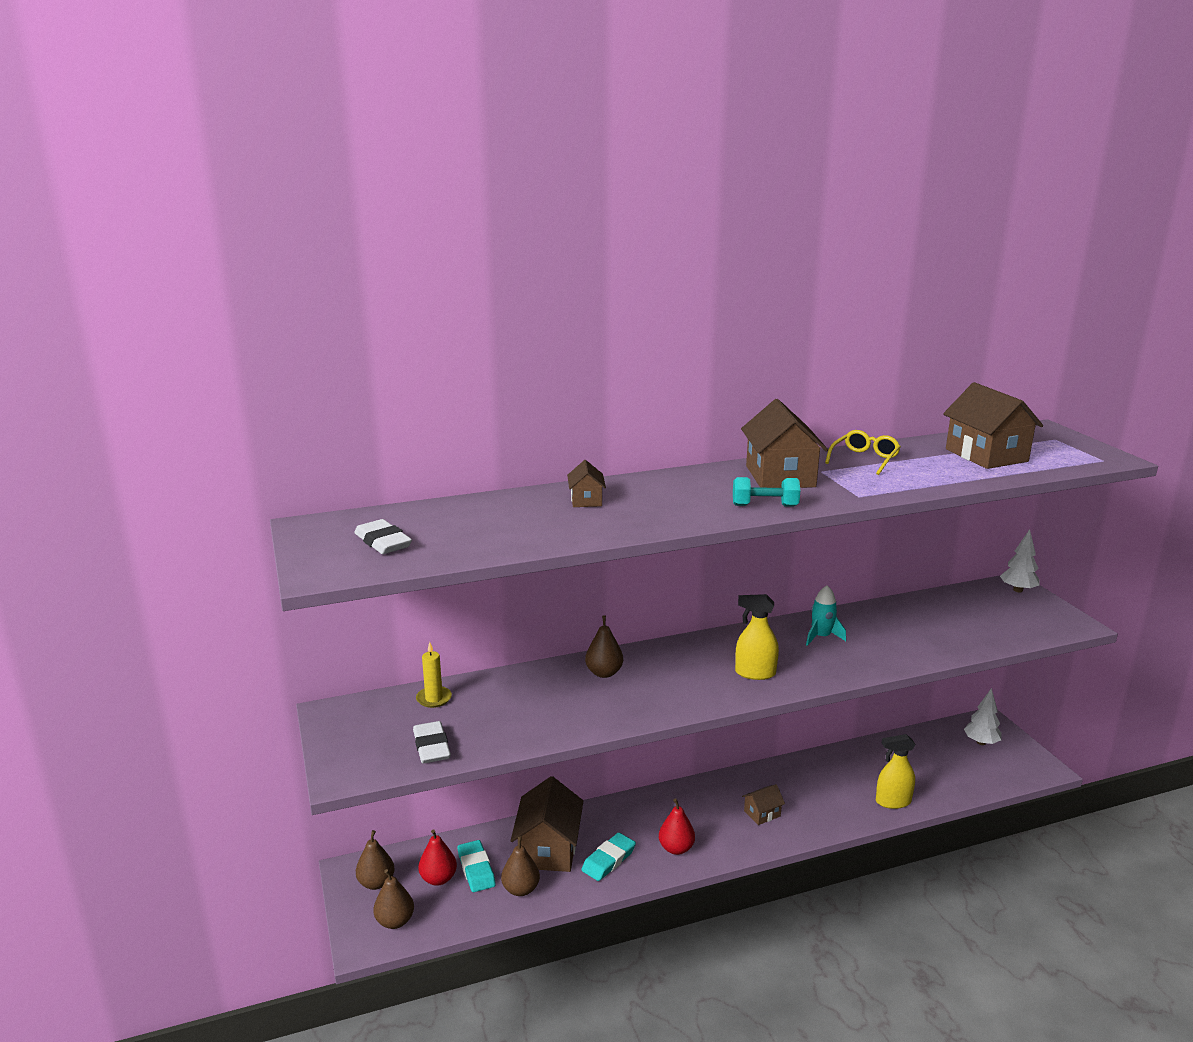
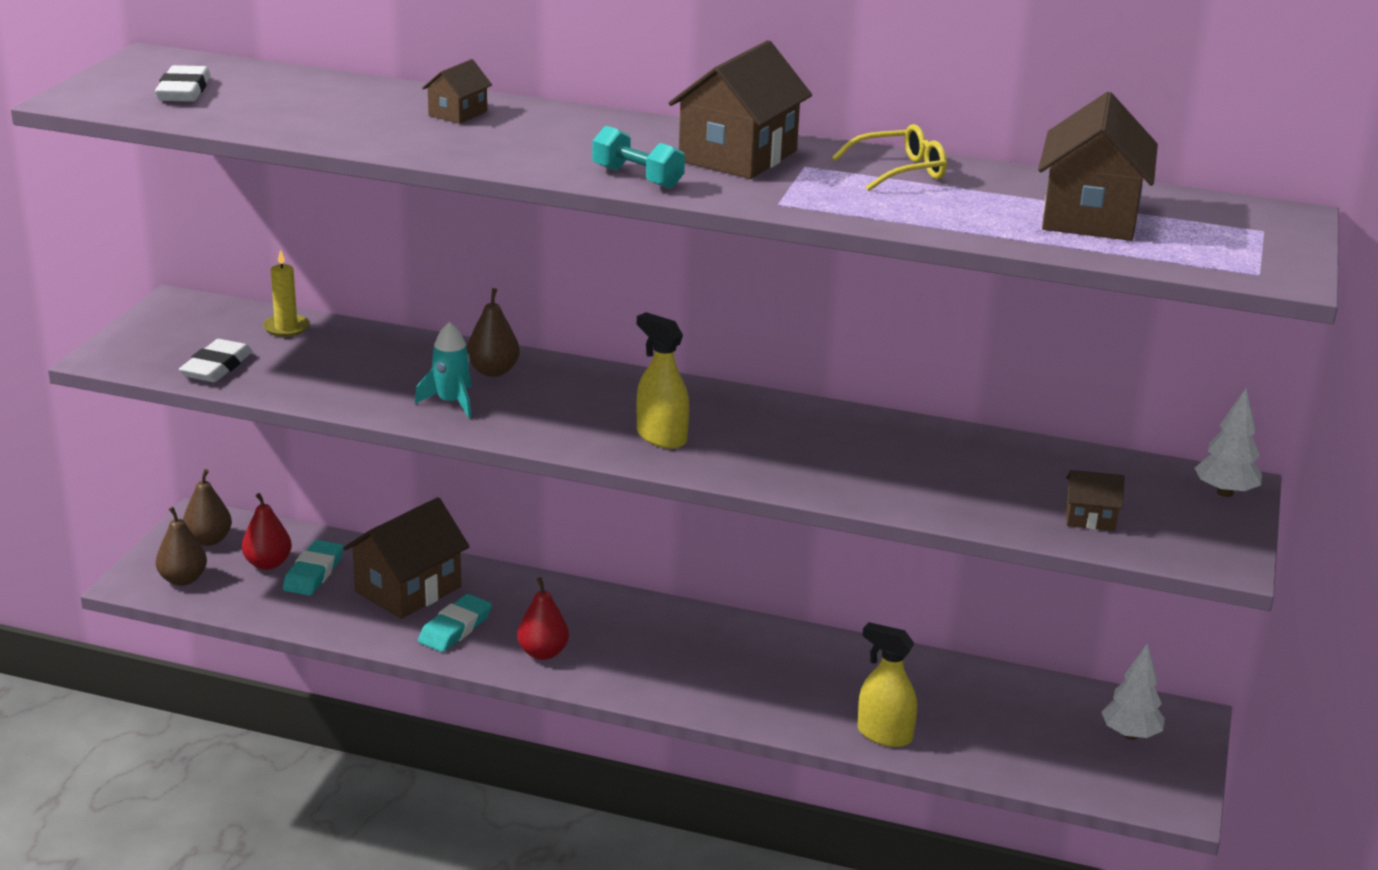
camera: 35 degrees right, 5 degrees up
brown pear [501,836,540,896] -> none
turquoise eraser [581,833,636,881] -> turquoise eraser turned 45 degrees counterclockwise [418,594,492,652]
brown house [742,784,785,825] -> brown house moved to [1065,470,1124,531]
turquoise rocket [806,585,846,646] -> turquoise rocket moved to [415,322,472,418]

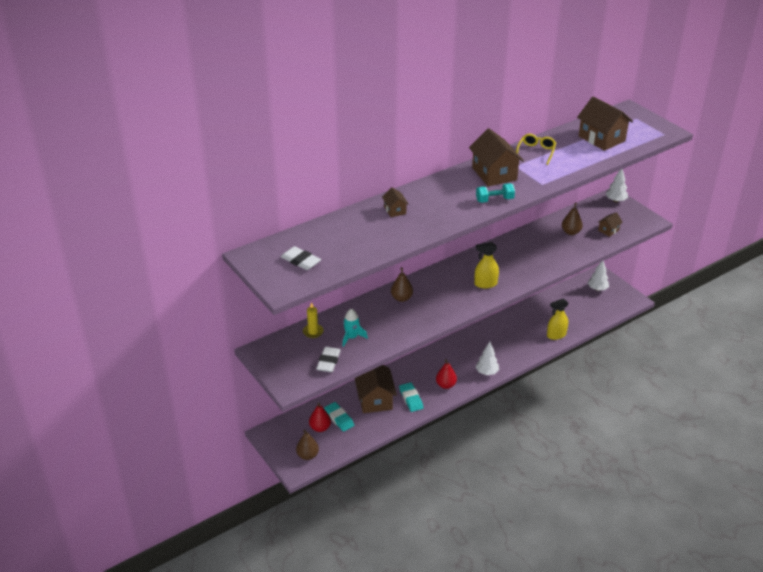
camera: 50 degrees left, 10 degrees up
white eraser [179,339,253,382] -> white eraser turned 45 degrees clockwise [316,347,341,372]
brown pear [183,469,232,546] -> brown pear moved to [562,203,583,235]
turquoise rocket [415,322,472,418] -> turquoise rocket moved to [343,309,368,347]
none -> white tree [476,342,499,375]

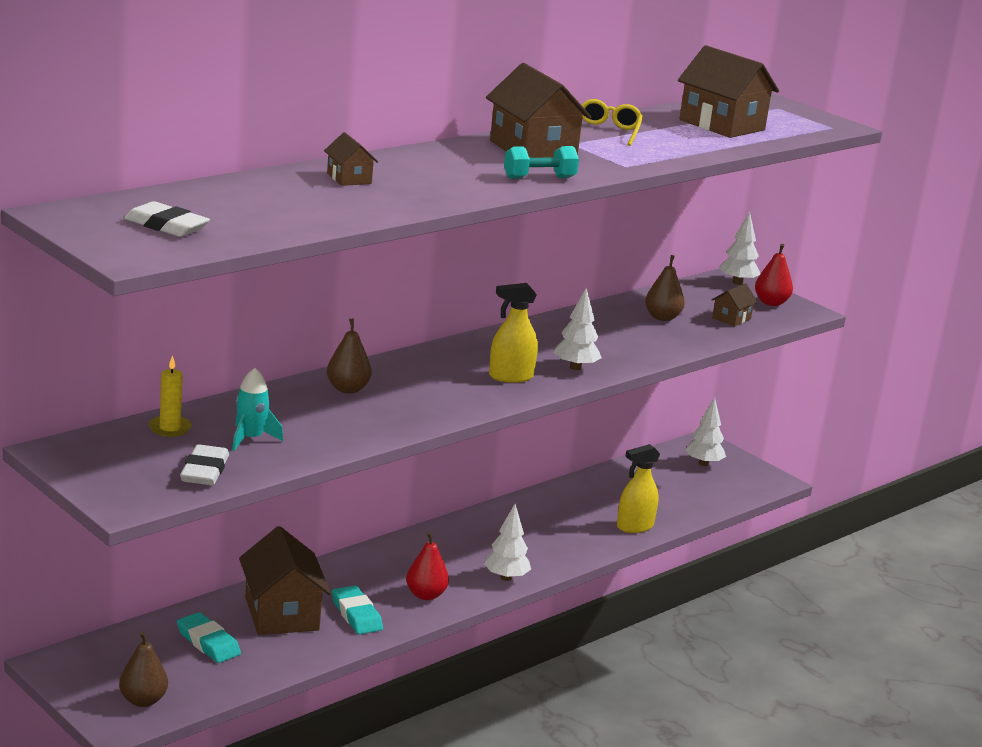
camera: 10 degrees left, 15 degrees down
red pear [309,403,331,432] -> red pear moved to [755,244,793,306]
none -> white tree [554,288,602,370]

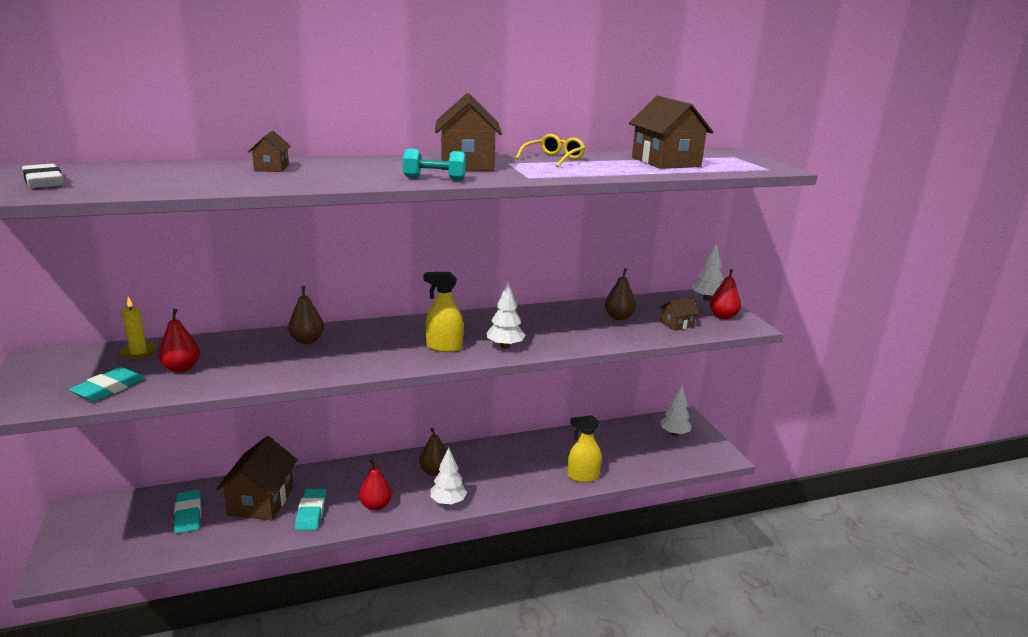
camera: 25 degrees right, 0 degrees up
brown pear [119,632,168,707] -> brown pear moved to [419,428,446,476]
white eraser [180,444,229,485] -> turquoise eraser [69,367,145,402]
turquoise rocket [232,368,283,451] -> red pear [158,309,200,372]

